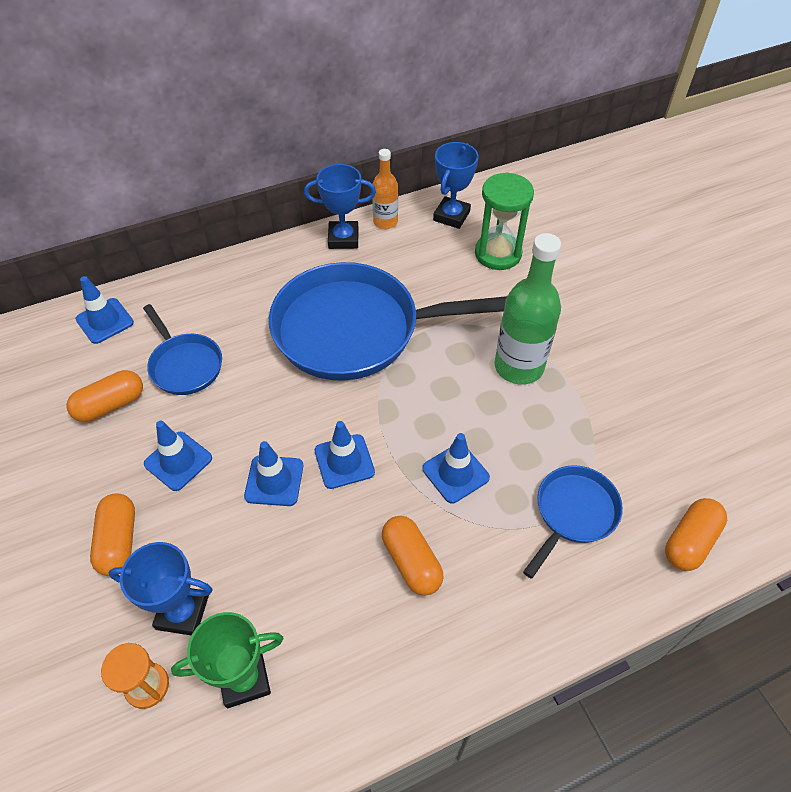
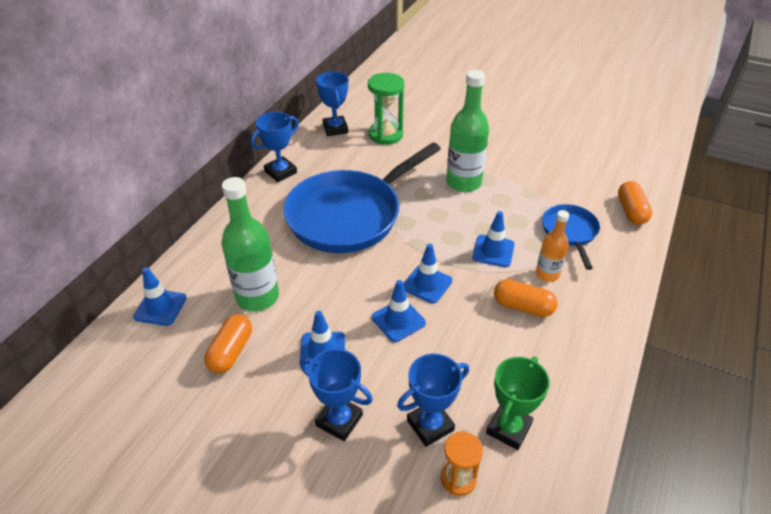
camera: 40 degrees left, 10 degrees down
orange capsule [90,494,135,576] -> blue trophy [300,349,373,441]
blue pan [143,304,222,395] -> green bottle [222,177,279,311]
orange bottle [372,149,398,229] -> orange bottle moved to [536,210,569,282]

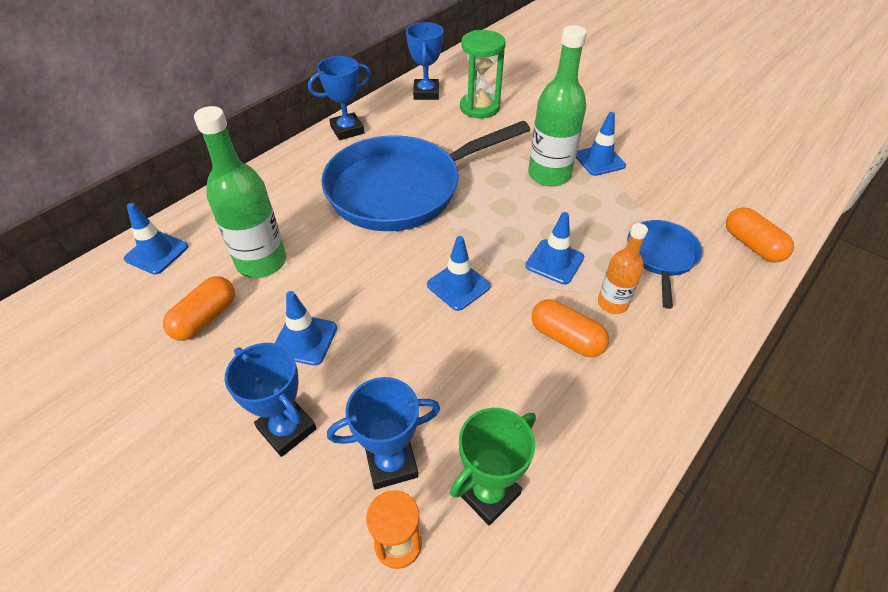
camera: 15 degrees right, 5 degrees up
blue traffic cone [372,280,426,342] -> blue traffic cone moved to [576,112,626,176]
orange capsule [618,181,652,225] -> orange capsule turned 45 degrees counterclockwise [726,207,794,262]

